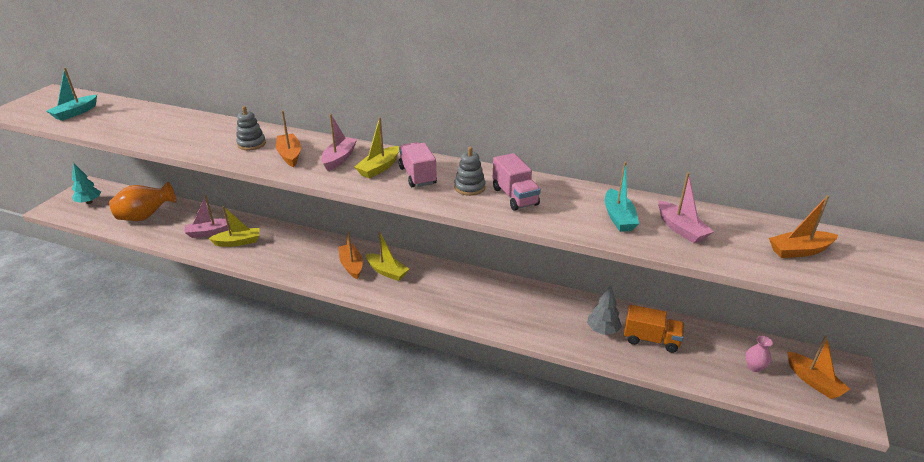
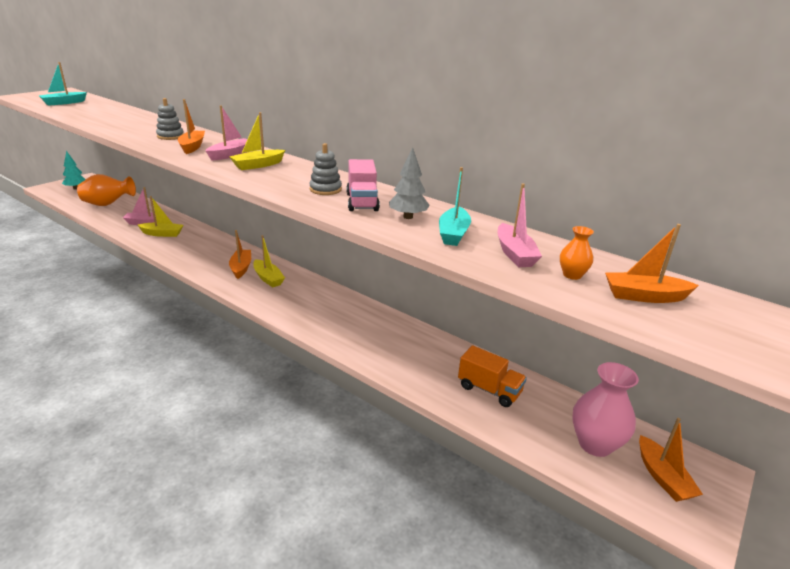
camera: 15 degrees right, 5 degrees down
pink truck [398,142,437,187] -> none
grey tree [587,285,622,335] -> grey tree moved to [389,147,430,219]
pink vase [745,336,773,372] -> pink vase [572,362,639,457], size x2.05
none -> orange vase [560,226,594,280]

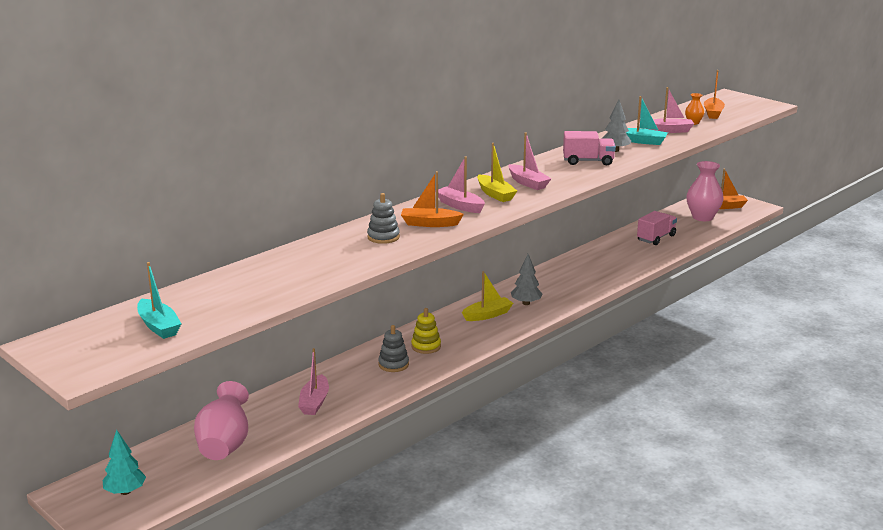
camera: 80 degrees left, 5 degrees down
orange vase [77,174,136,206] -> pink vase [194,381,249,460]
yellow boat [138,196,183,237] -> none
orange boat [229,230,251,279] -> none
grey stacking toy [309,143,342,195] -> grey stacking toy moved to [378,325,409,372]
orange truck [458,345,527,407] -> pink truck [637,211,677,245]
none -> yellow stacking toy [411,308,441,354]
none -> pink boat [508,133,551,190]
none -> grey tree [511,254,543,305]

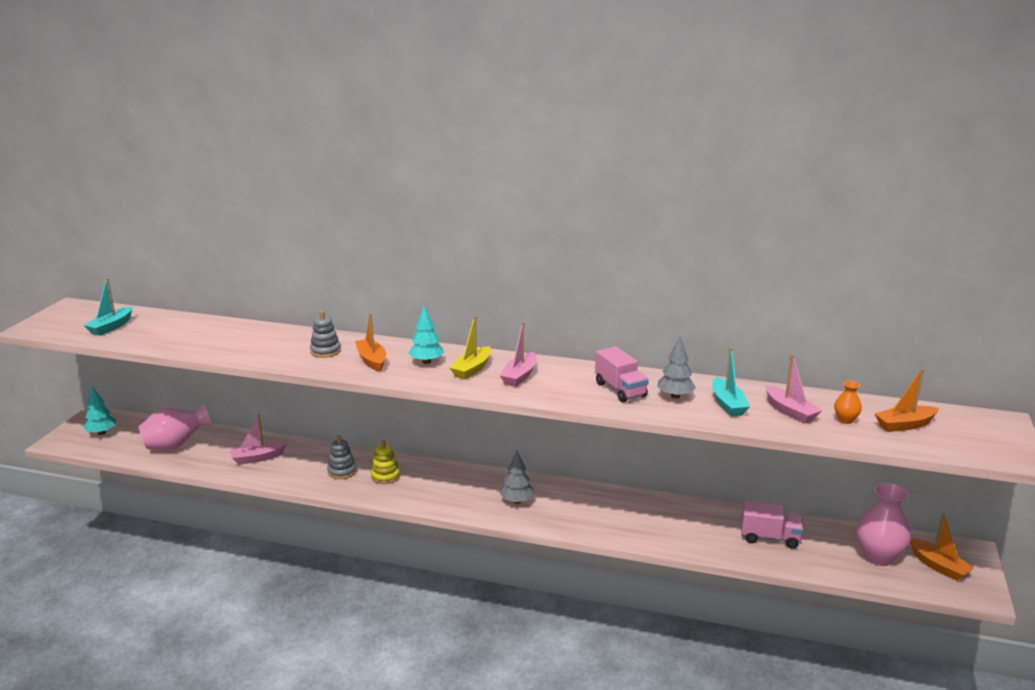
camera: 60 degrees right, 0 degrees up
pink boat [435,157,485,213] -> turquoise tree [408,305,444,364]
yellow boat [462,271,513,321] -> none

